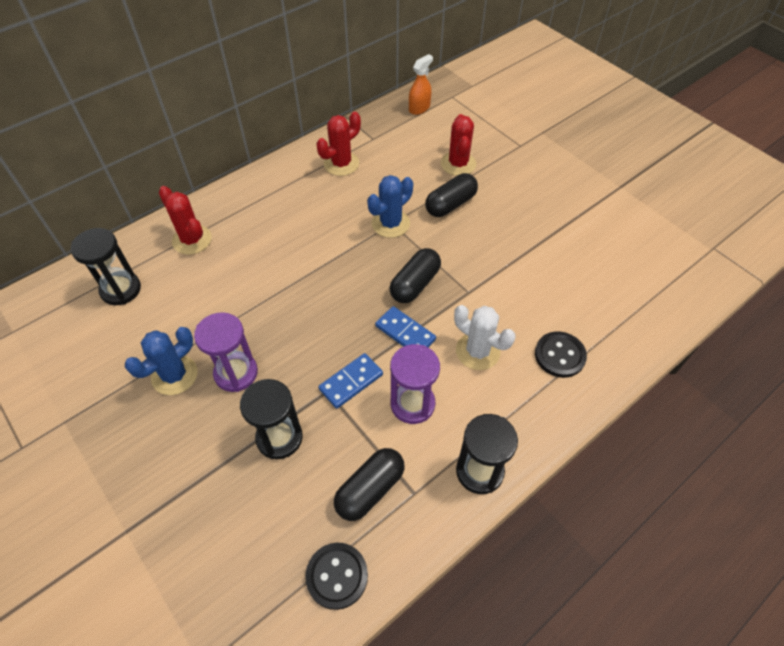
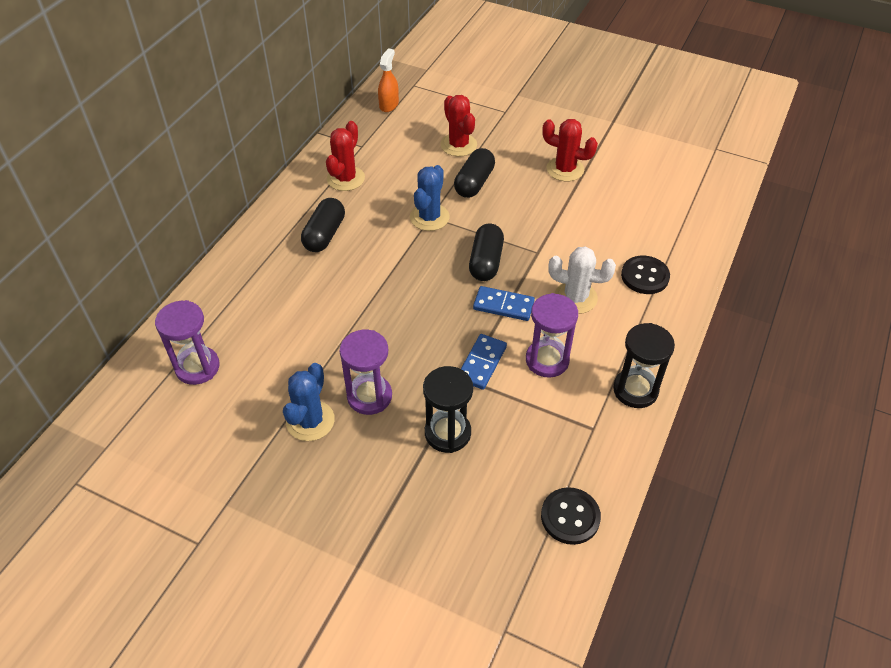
camera: 25 degrees left, 5 degrees down
black hourglass [71,228,141,305] -> purple hourglass [155,300,220,385]
red cactus [159,186,212,255] -> red cactus moved to [542,119,598,181]
black capsule [334,448,405,521] -> black capsule moved to [301,198,345,252]

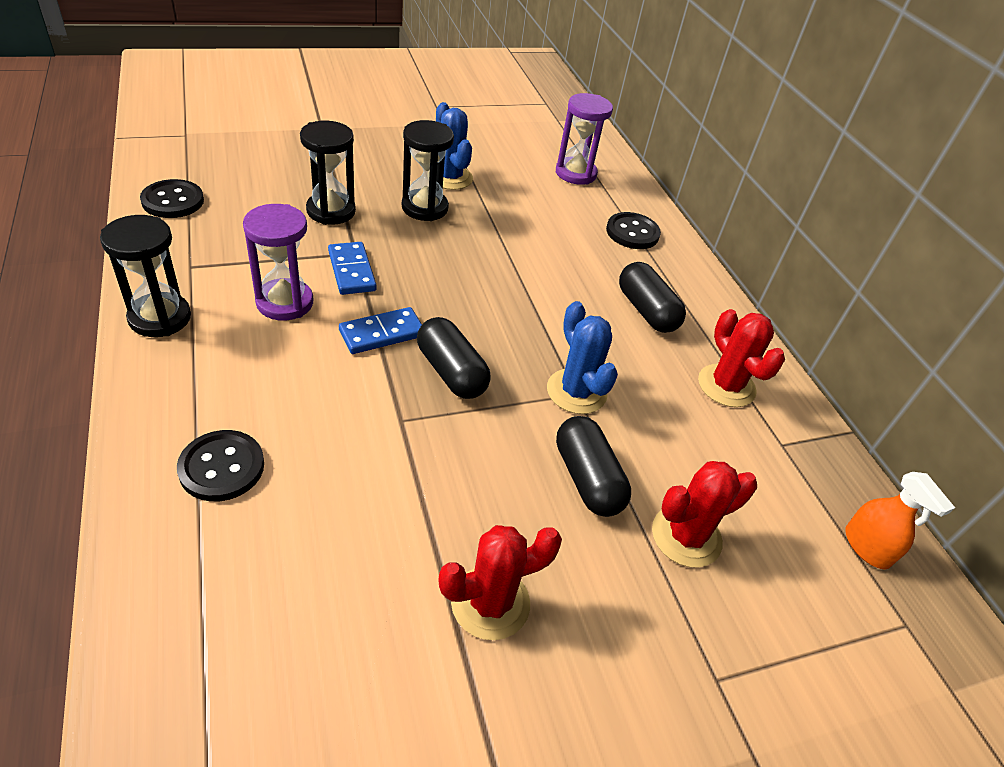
camera: 130 degrees right, 5 degrees down
purple hourglass [340,330,392,415] -> black hourglass [402,120,454,221]
red cactus [441,95,477,157] -> red cactus turned 45 degrees counterclockwise [652,461,757,568]
white cactus [548,246,616,314] -> none
none -> black button [606,212,661,249]

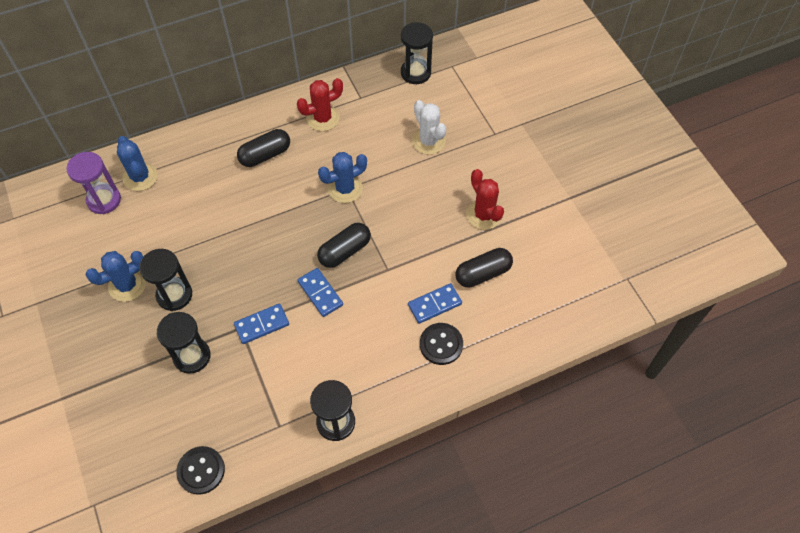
camera: 90 degrees left, 15 degrees up
purple hourglass [243,204,313,320] -> none
black capsule [556,416,631,517] -> black capsule moved to [456,248,513,288]
black button [606,212,661,249] -> none
red cactus [652,461,757,568] -> white cactus [412,100,446,155]
orange spray bottle [845,472,955,569] -> black hourglass [401,22,433,84]
none -> blue cactus [117,136,158,191]
none -> blue domino [408,283,462,324]

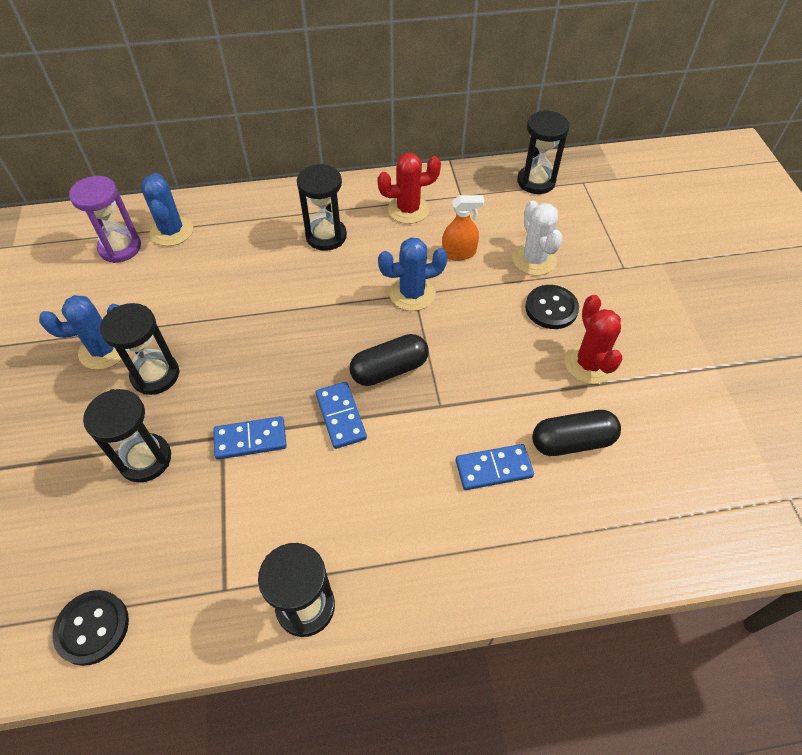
camera: 15 degrees right, 5 degrees down
black capsule [237,129,290,167] -> black hourglass [297,164,347,251]
black button [420,323,463,365] -> black button moved to [525,285,579,329]
none -> orange spray bottle [442,195,485,261]

